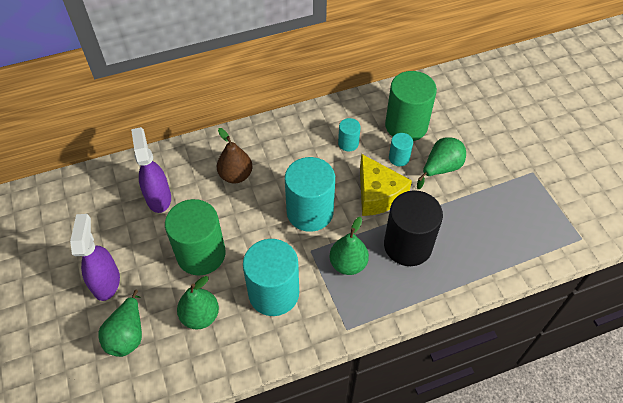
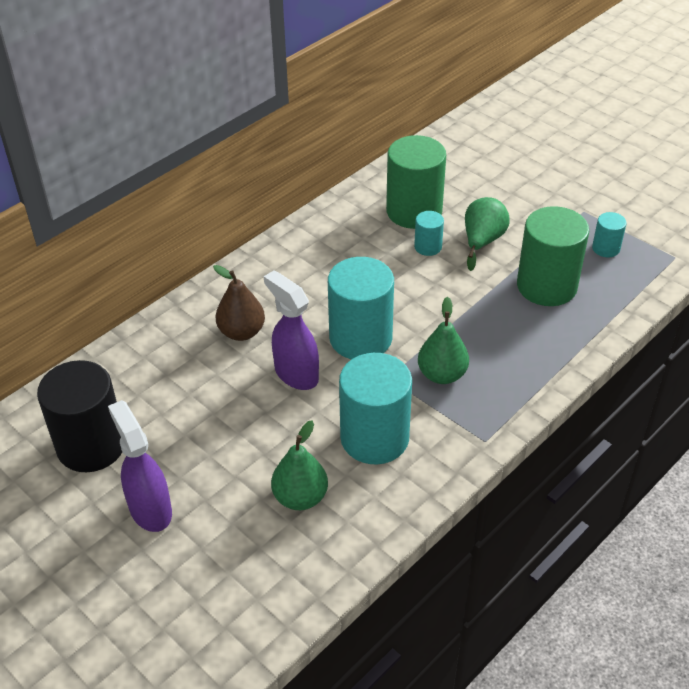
camera: 25 degrees left, 10 degrees down
green pear [98,290,142,357] -> none
purple spray bottle [131,127,171,213] -> purple spray bottle moved to [264,270,319,390]
green cylinder [165,199,226,275] -> green cylinder moved to [517,206,589,306]
turquoise cylinder [338,118,361,151] -> turquoise cylinder moved to [592,212,627,257]
yellow cheese [360,154,412,216] -> none
black cylinder [384,190,443,266] -> black cylinder moved to [37,360,122,472]

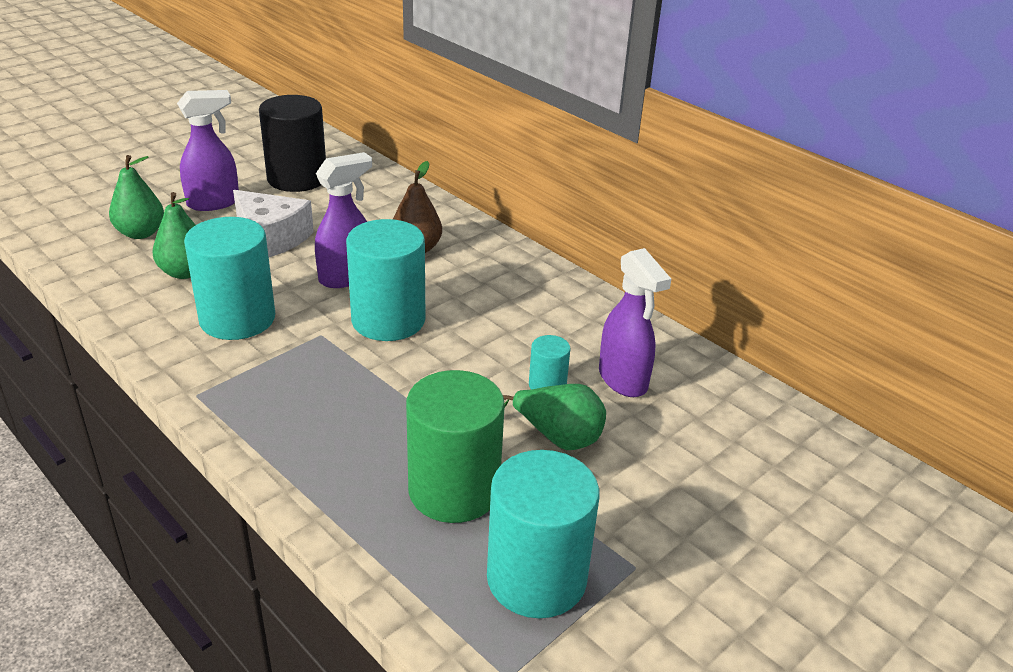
camera: 90 degrees right, 10 degrees down
green cylinder [386,135,446,229] -> purple spray bottle [599,248,671,397]
green pear [418,297,469,384] -> green pear moved to [109,155,164,239]
turquoise cylinder [592,212,627,257] -> turquoise cylinder [487,450,599,618], size x2.10
none -> white cheese [233,190,314,257]

